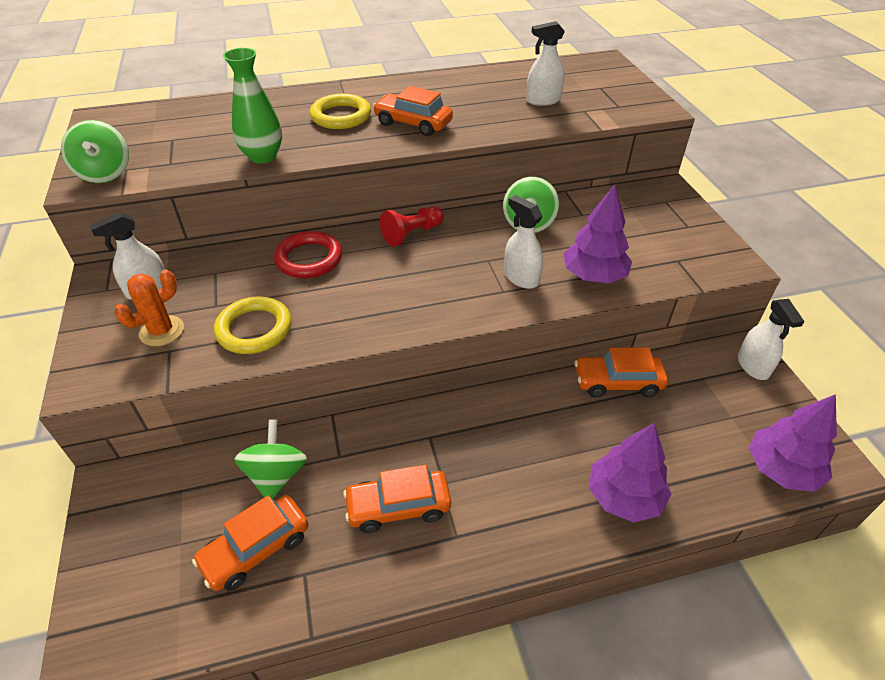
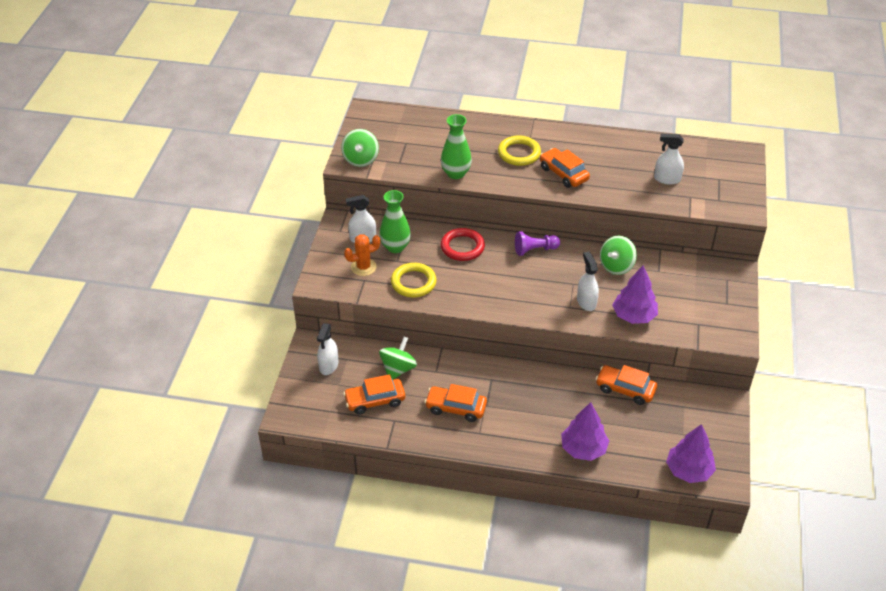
camera: 25 degrees right, 0 degrees up
red pawn [380,206,444,247] -> purple pawn [515,231,560,256]
white spray bottle [738,299,805,380] -> white spray bottle moved to [317,323,339,375]
none -> green vase [379,190,411,253]

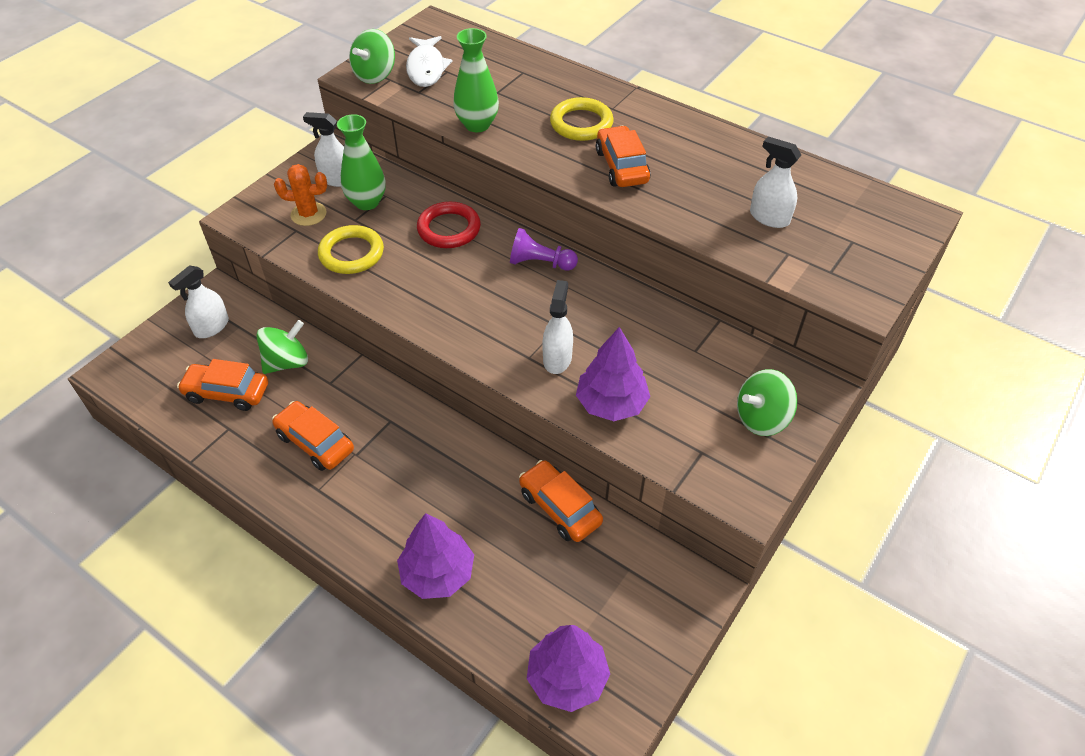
camera: 25 degrees right, 5 degrees up
green spinning top [600,236,637,275] -> green spinning top moved to [737,369,798,436]
none -> white fish [406,36,452,87]

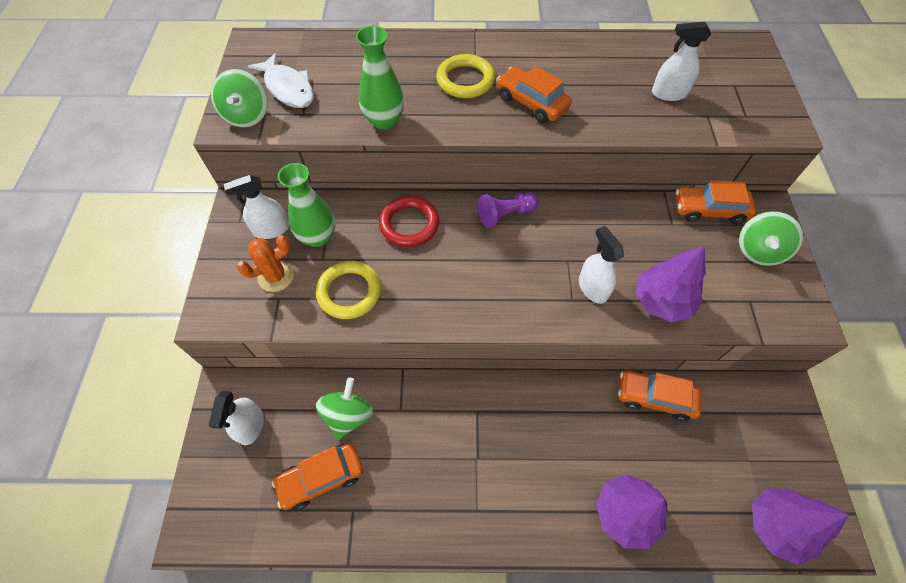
camera: 35 degrees left, 10 degrees up
orange car [272,401,354,471] -> orange car moved to [676,180,756,225]

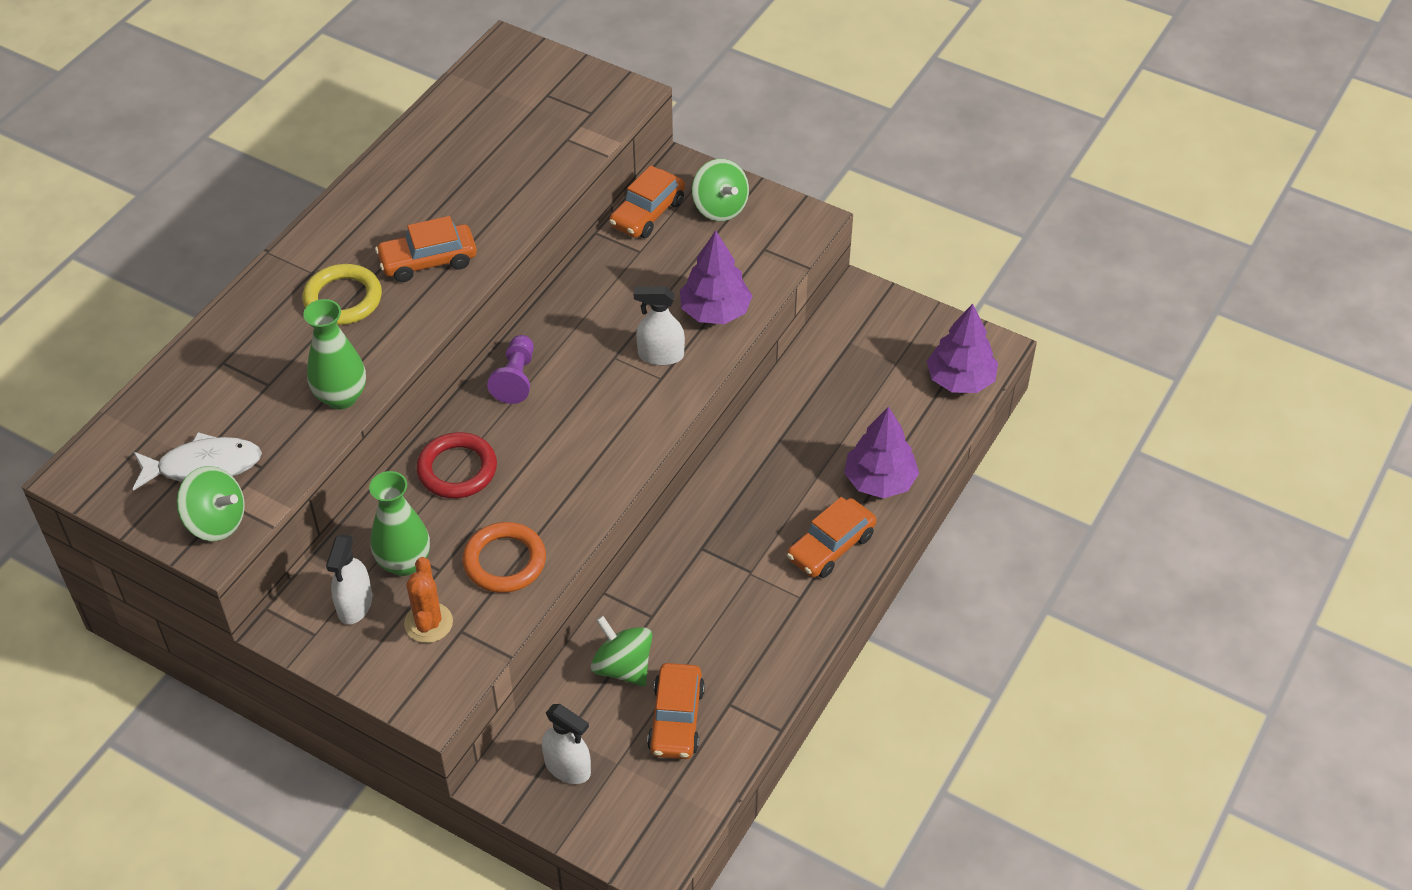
camera: 60 degrees left, 10 degrees down
yellow ring [316,261,381,319] -> orange ring [463,522,546,593]
orange car [618,370,702,421] -> orange car moved to [787,497,877,578]
white spray bottle [652,22,711,101] -> none

